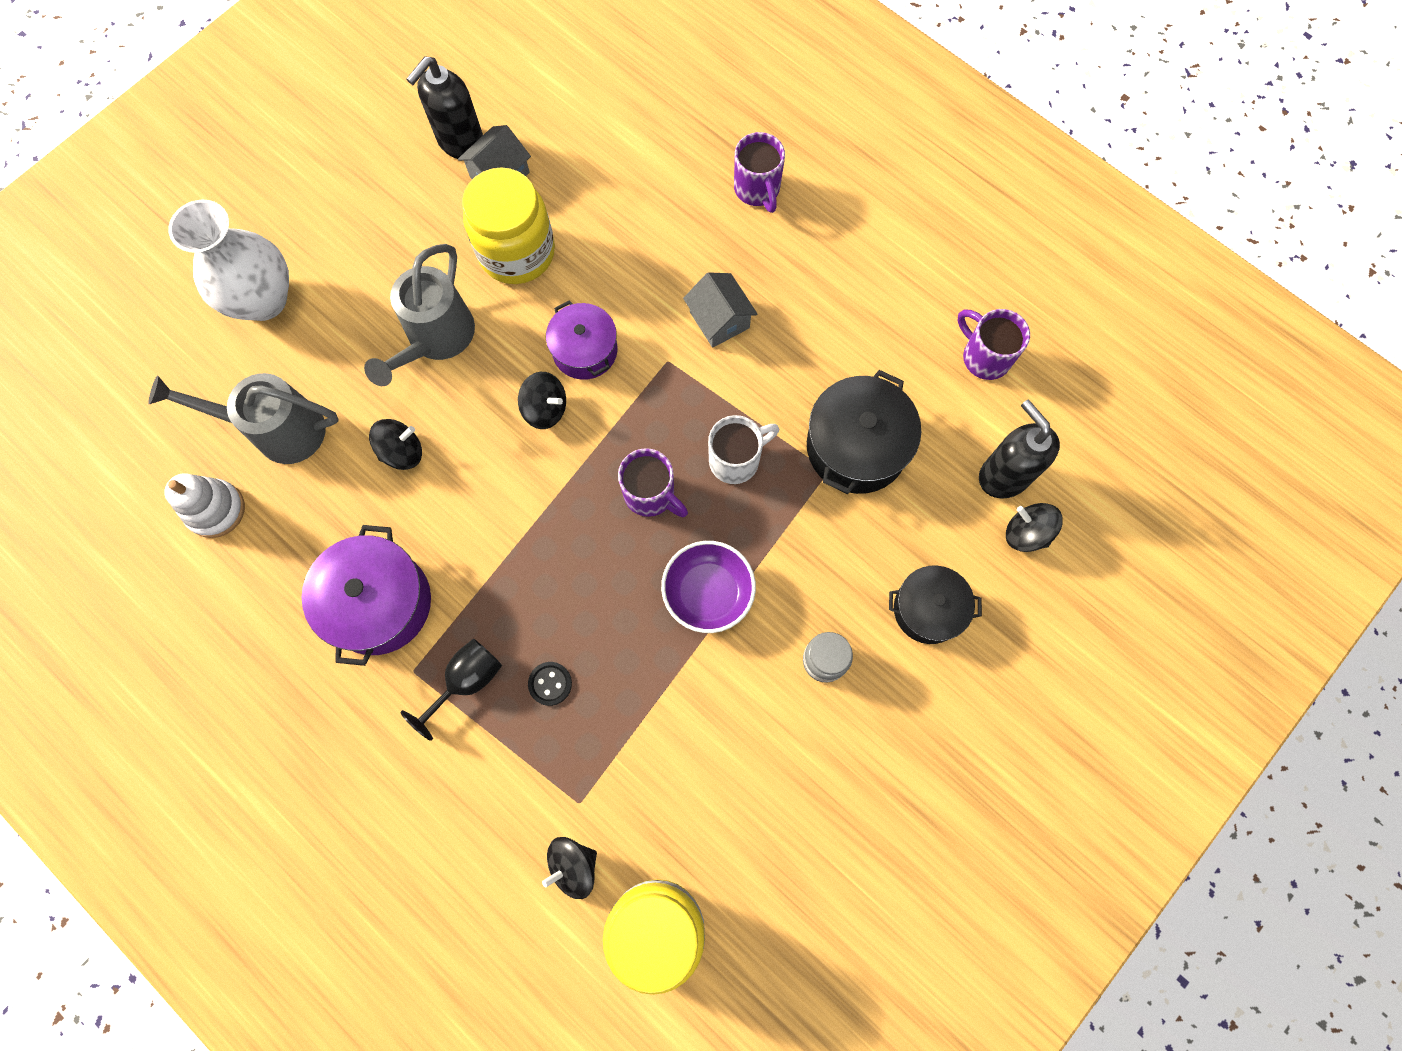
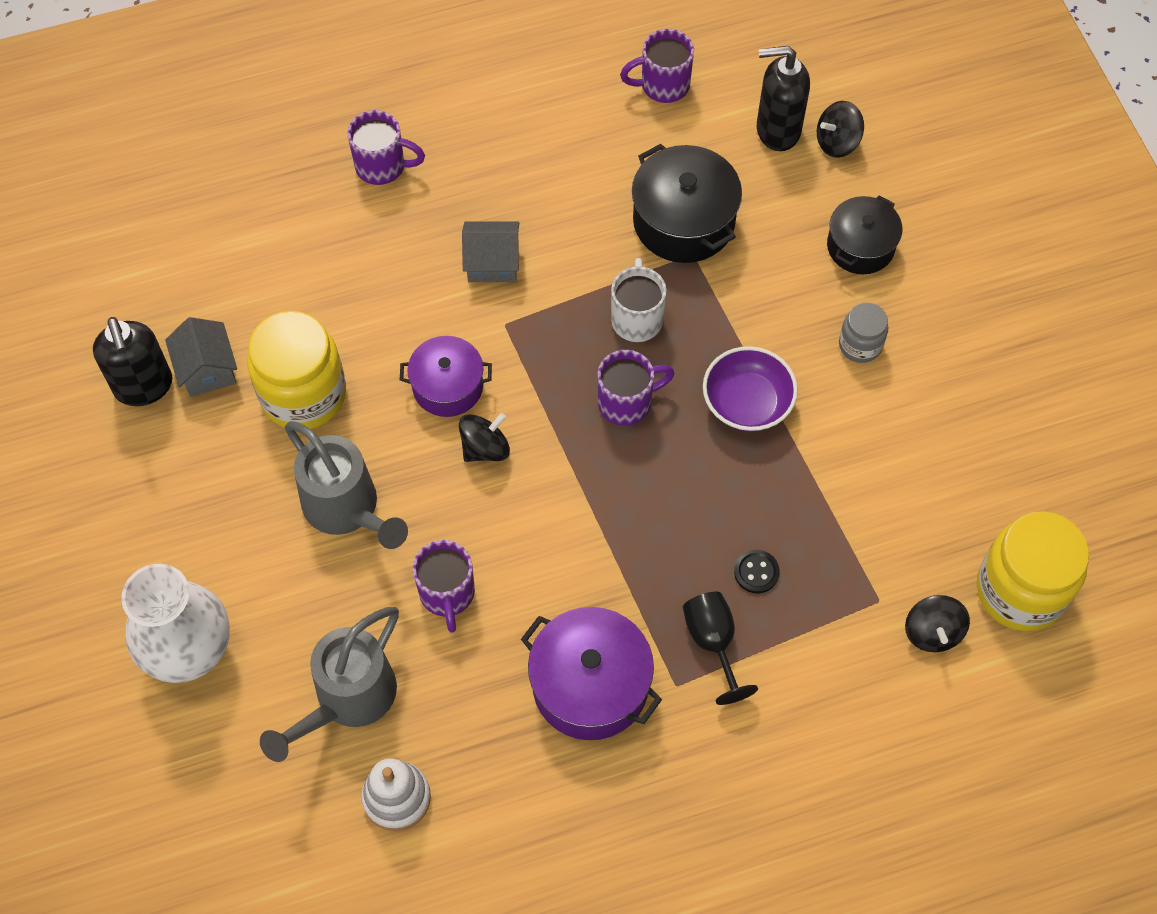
camera: 60 degrees left, 10 degrees down
black spinning top [369,419,422,470] -> purple mug [413,540,475,633]

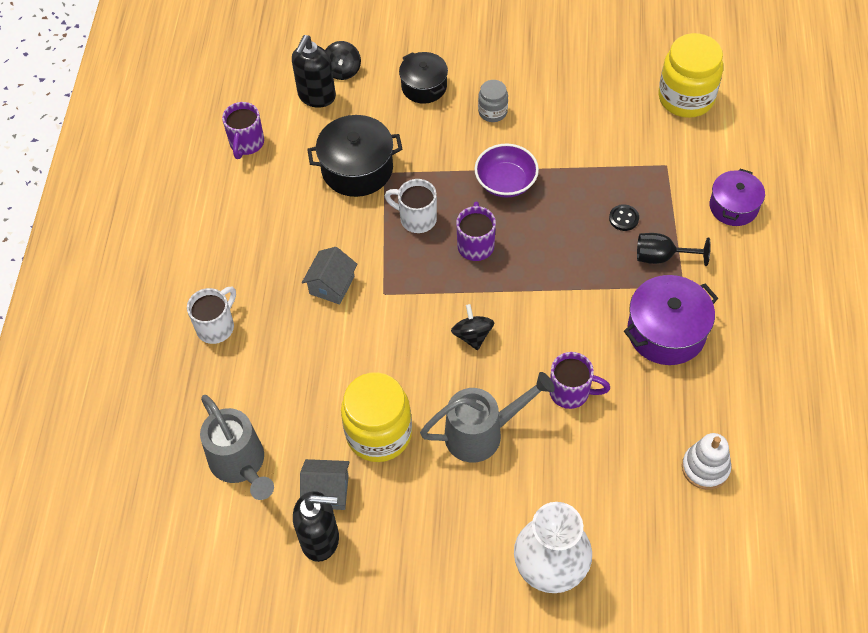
camera: 65 degrees left, 5 degrees down
grey watering can [260,607,399,762] -> grey watering can moved to [200,395,274,500]
purple mug [347,110,425,185] -> white mug [187,287,236,344]
purple pot [400,336,492,417] -> purple pot moved to [710,169,765,226]
black spinning top [905,595,970,652] -> none

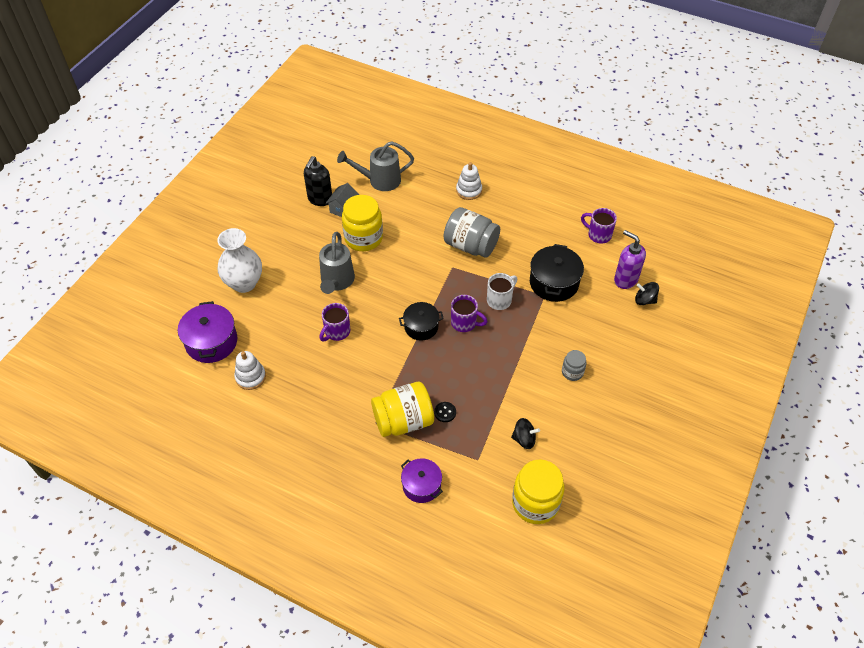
camera: 110 degrees right, 5 degrees down
white mug [187,287,236,344] -> white stacking toy [456,162,482,200]
black soap dispenser [292,35,336,108] -> purple soap dispenser [614,230,646,289]
grey house [302,247,358,305] -> grey jar [444,207,500,258]
black pot [399,52,448,104] -> black pot moved to [399,302,444,341]
black spinning top [451,304,494,350] -> black spinning top moved to [511,418,540,449]
purple bowl [475,144,539,198] -> none
purple pot [624,275,718,365] -> purple pot moved to [178,301,237,363]
black goblet [637,233,711,266] -> yellow jar [371,382,434,437]

